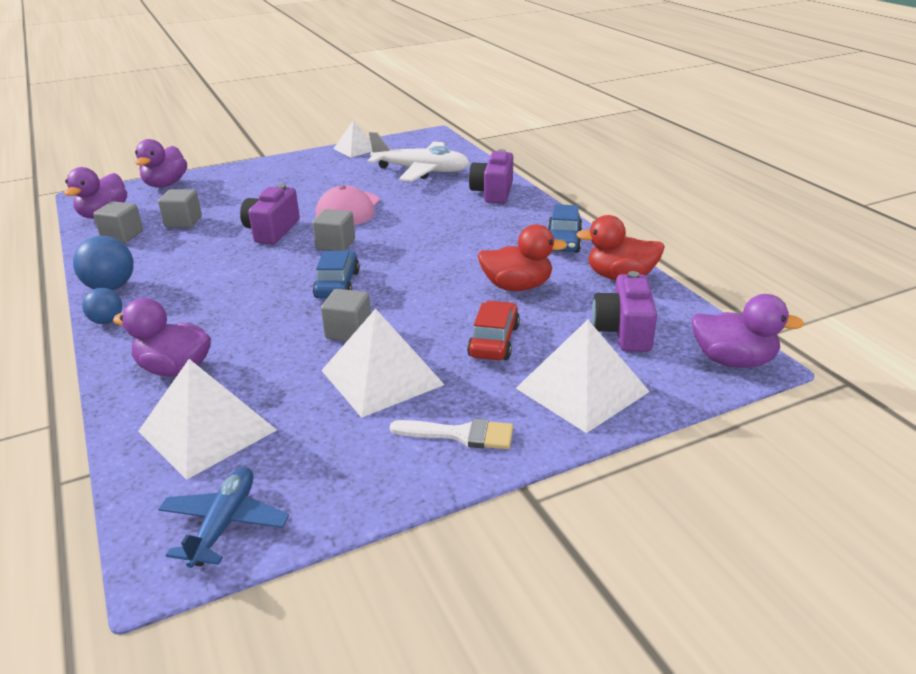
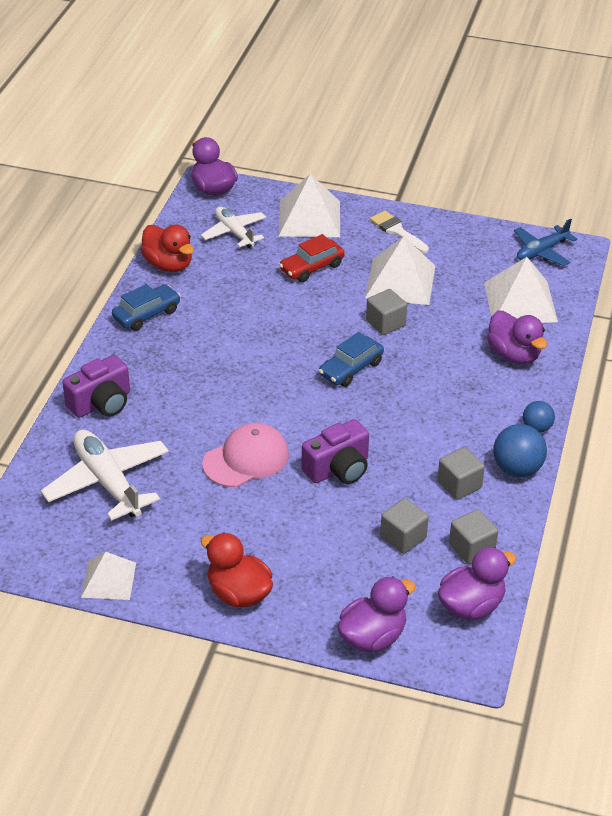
camera: 140 degrees left, 10 degrees up
grey cube [312,209,355,251] -> grey cube moved to [437,447,485,500]
red duck [478,224,567,291] -> red duck moved to [201,532,273,608]
purple camera [592,271,657,352] -> white plane [201,207,266,248]

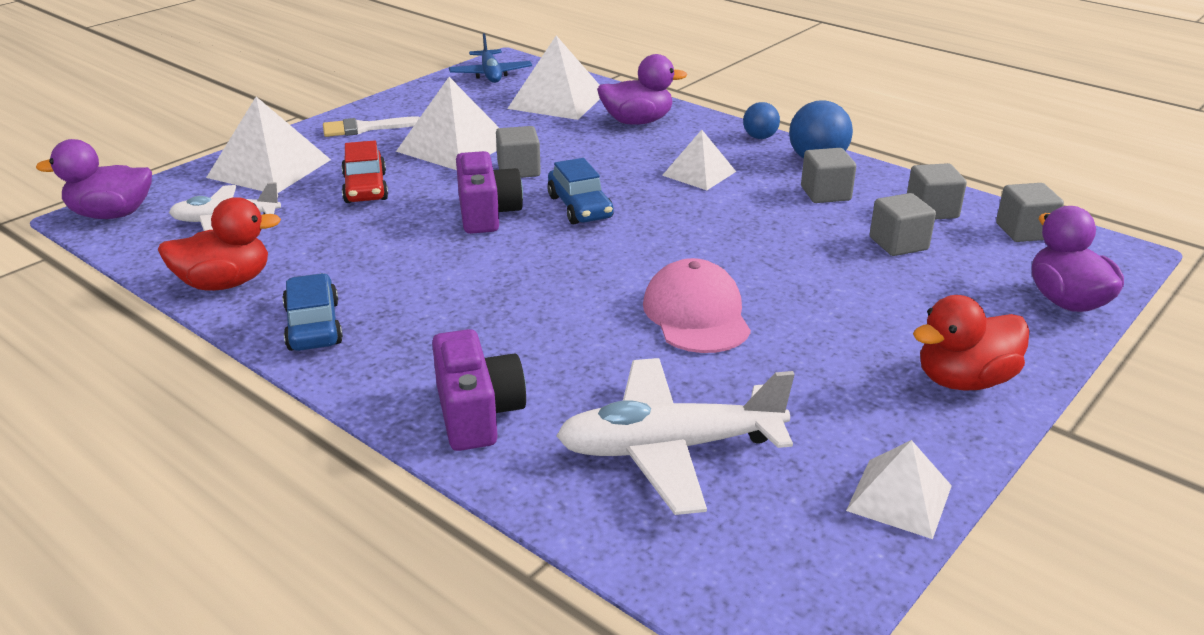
camera: 65 degrees left, 10 degrees down
purple camera [302,419,369,484] -> purple camera moved to [456,151,523,234]
purple duck [438,547,517,620] -> grey cube [996,183,1064,242]
none -> white pyramid [662,130,736,190]

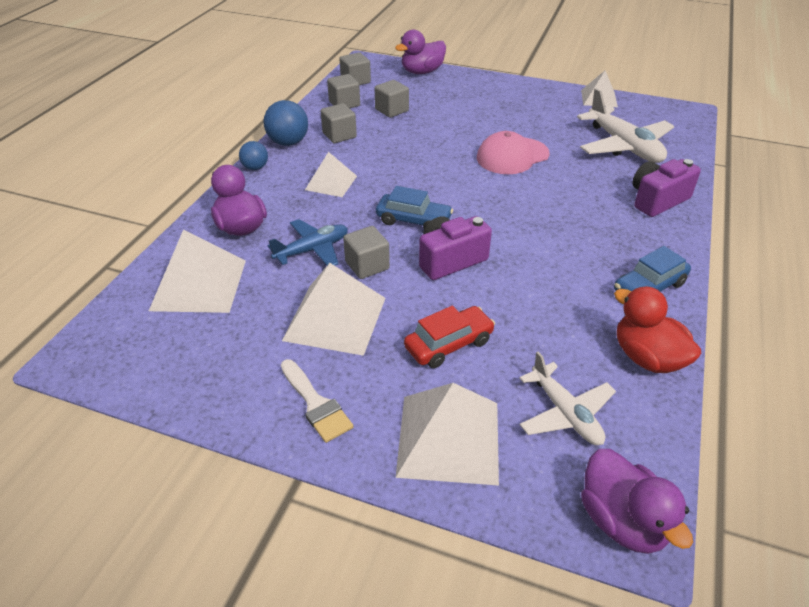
camera: 110 degrees left, 10 degrees up
blue plane [449,33,532,83] -> blue plane moved to [268,219,348,266]
blue car [547,158,614,225] -> blue car turned 60 degrees clockwise [376,186,453,229]
red duck [913,295,1030,391] -> none

